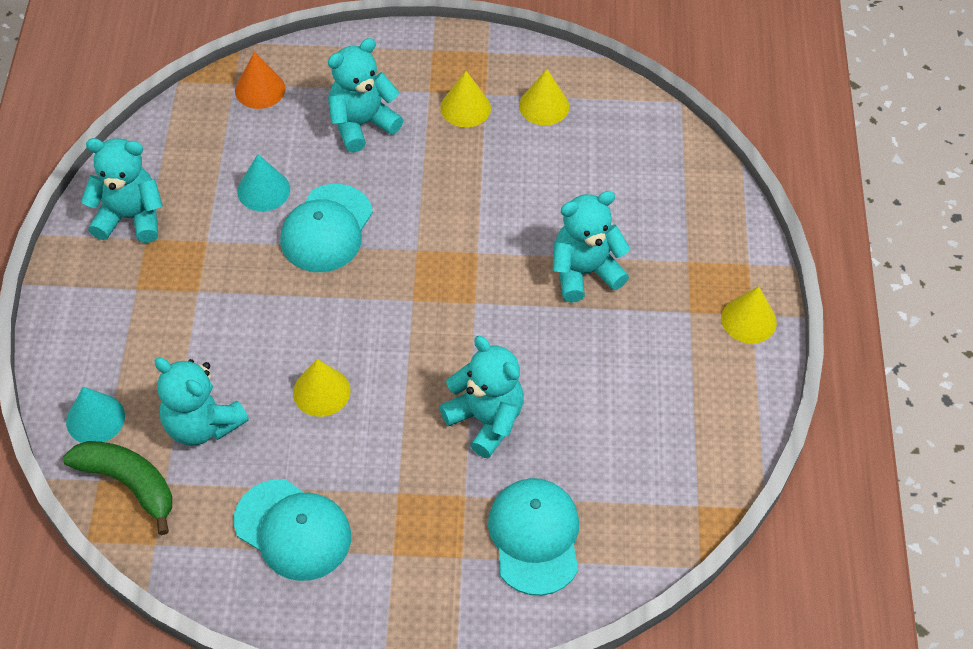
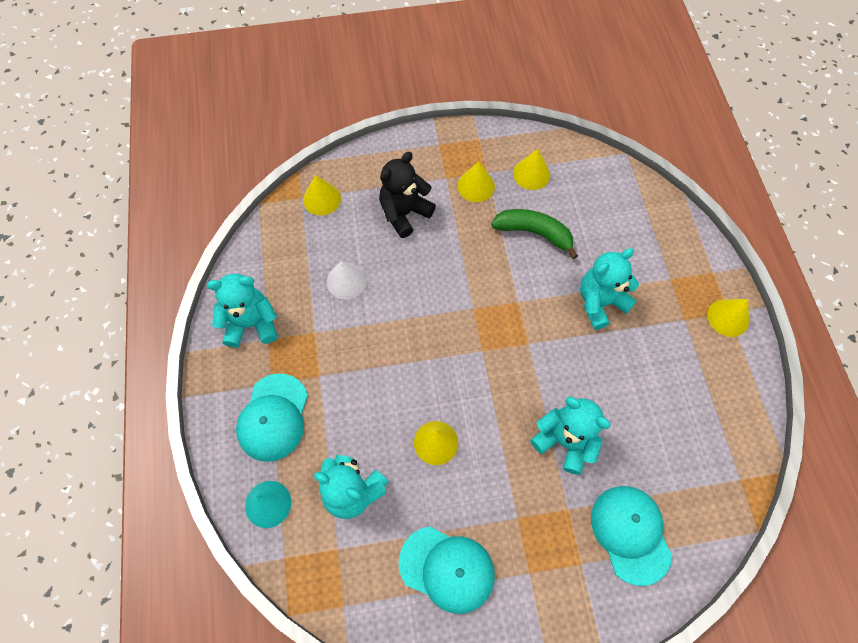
camera: 10 degrees left, 10 degrees up
green banana [63,441,172,535] -> green banana moved to [491,209,578,259]
orange cone [235,52,285,109] -> yellow cone [303,175,341,216]
turquoise cone [237,154,290,211] -> white cone [327,261,367,300]
turquoise cap [280,184,373,272] -> turquoise cap moved to [236,373,308,462]
turquoise teddy bear [328,38,403,153] -> black teddy bear [379,152,436,238]

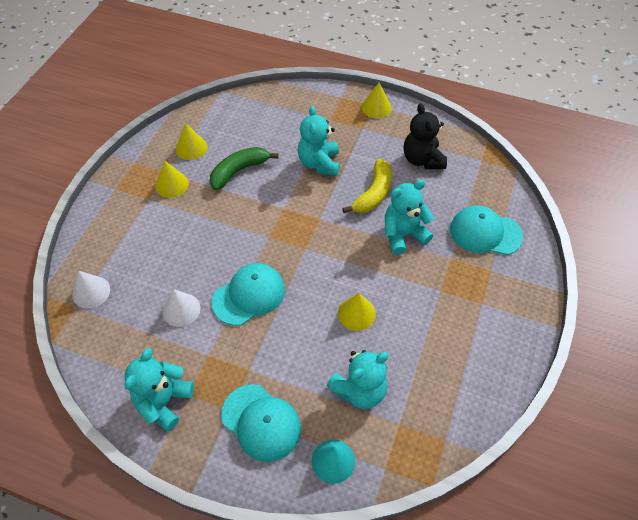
camera: 60 degrees left, 10 degrees down
yellow cone [303,175,341,216] -> white cone [72,271,110,308]
black teddy bear [379,152,436,238] -> black teddy bear moved to [404,103,447,169]
turquoise cap [399,527,495,614] -> turquoise cap moved to [211,263,285,326]
none -> yellow banana [342,159,392,213]

